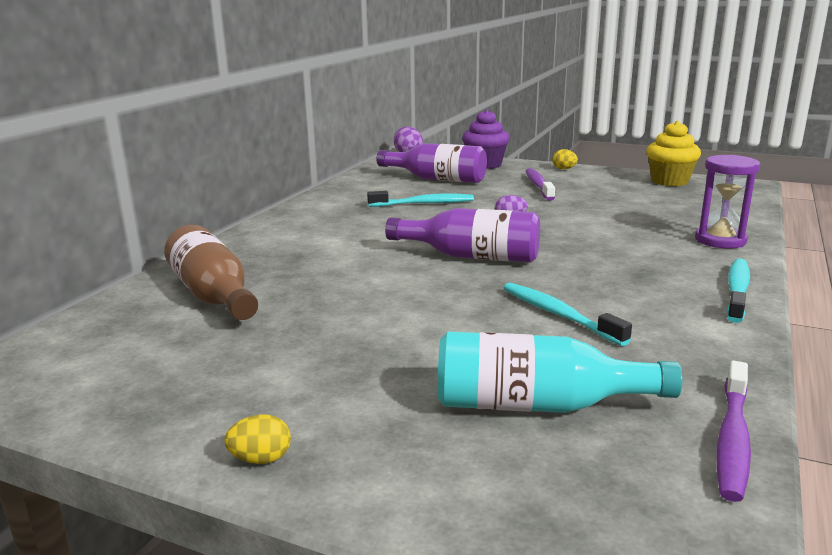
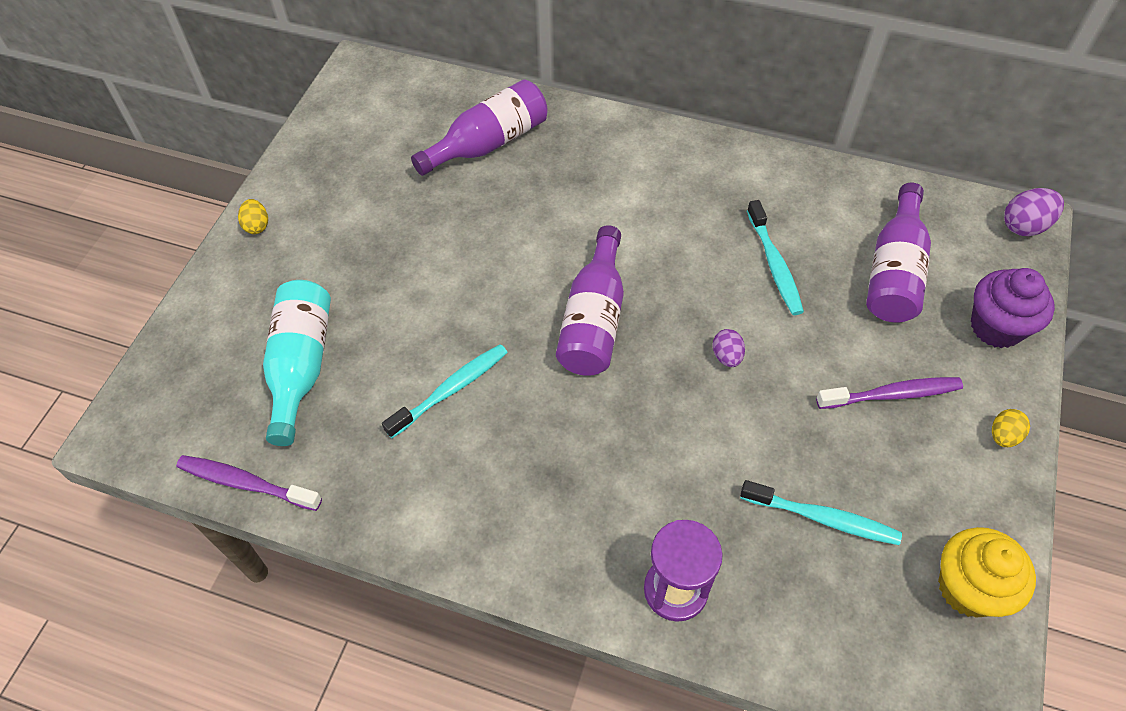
camera: 85 degrees right, 35 degrees up
brown bottle [164,225,258,320] -> purple bottle [411,79,548,176]
turquoise toothbrush [726,258,750,323] -> turquoise toothbrush moved to [740,480,902,545]

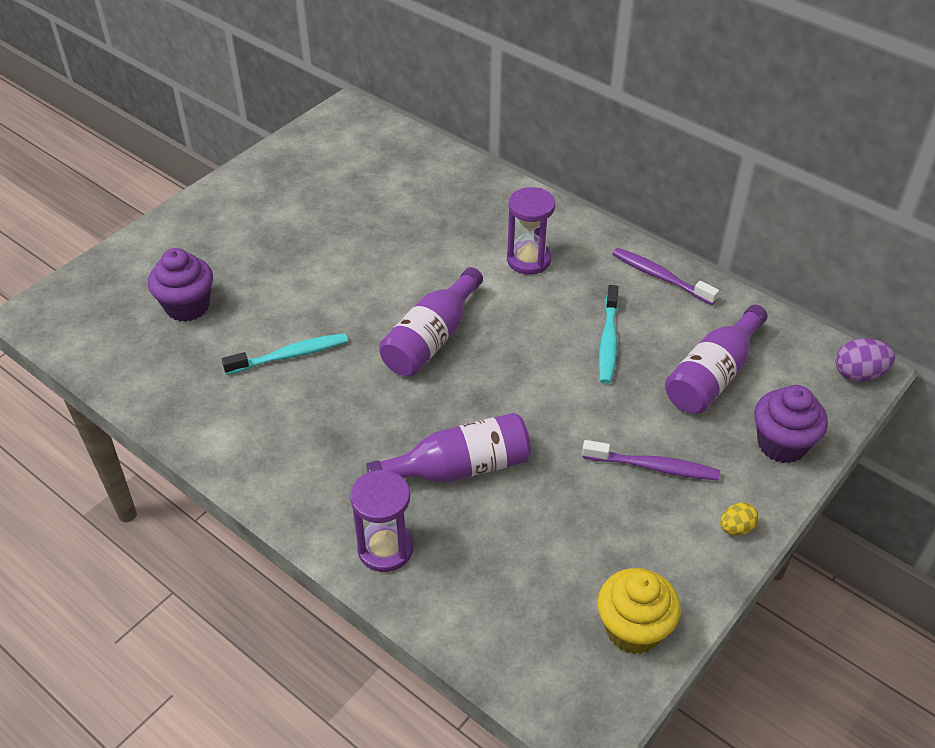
camera: 20 degrees right, 10 degrees down
purple toothbrush [176,455,322,511] -> purple toothbrush moved to [612,248,719,305]
yellow egg [238,199,268,234] -> none
turquoise bottle [263,280,331,446] -> purple cupcake [148,248,213,322]
purple bottle [411,79,548,176] -> purple bottle moved to [366,413,531,482]
purple egg [713,329,745,367] -> none
turquoise toothbrush [740,480,902,545] -> none
none -> purple hourglass [507,187,555,275]

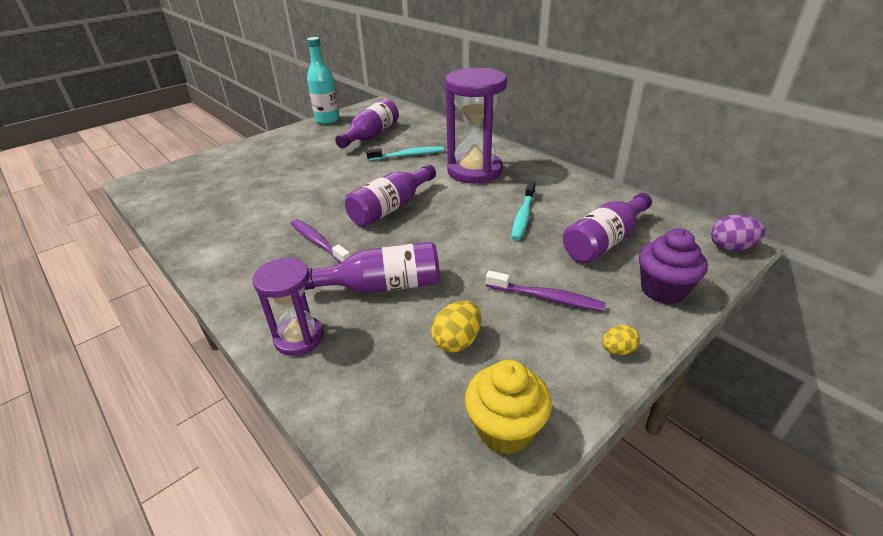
camera: 10 degrees right, 10 degrees down
purple cupcake [148,248,213,322] -> none
turquoise toothbrush [222,333,348,375] -> turquoise toothbrush moved to [366,147,444,161]
purple hourglass [507,187,555,275] -> purple hourglass [445,68,507,184], size x1.73
purple toothbrush [612,248,719,305] -> purple toothbrush moved to [290,219,350,263]
none -> turquoise bottle [307,37,340,124]
none -> purple bottle [335,99,399,148]
none -> yellow egg [431,301,481,352]

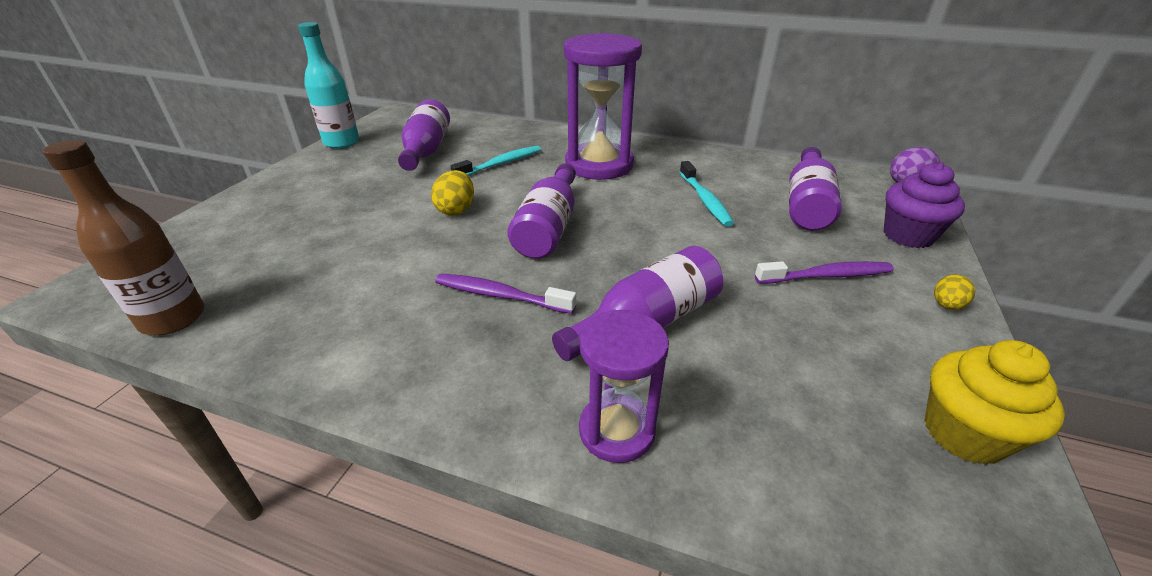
camera: 30 degrees left, 0 degrees up
yellow egg [431,301,481,352] -> yellow egg moved to [431,170,474,216]
none -> brown bottle [42,140,204,335]

